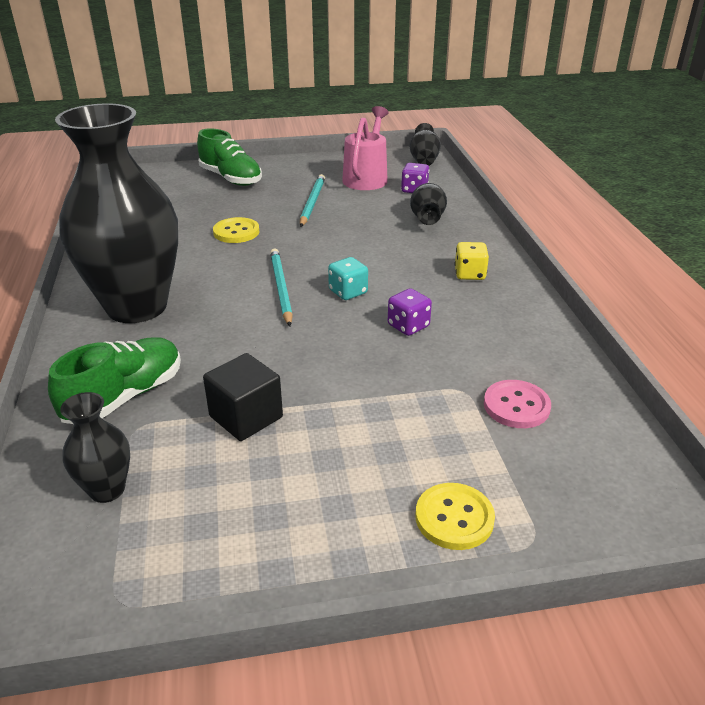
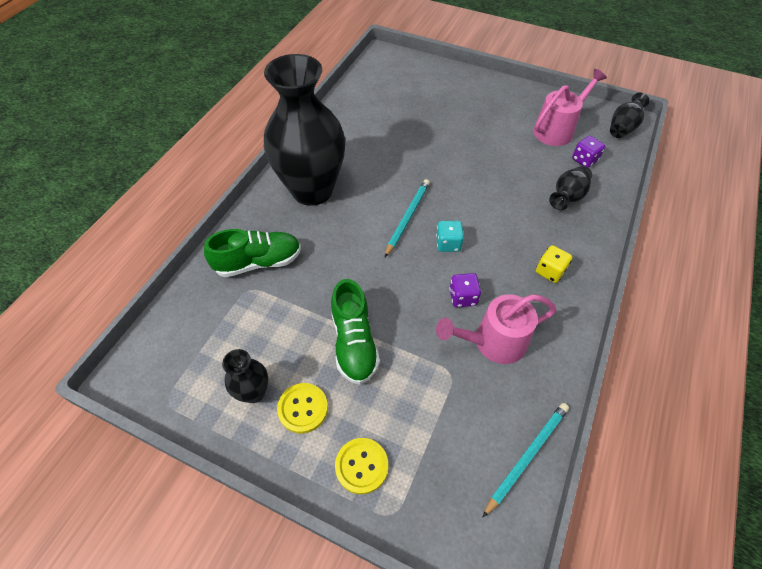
camera: 35 degrees right, 20 degrees up
black vase [60,392,130,503] -> black vase moved to [222,349,268,403]
green shoe [197,128,262,186] -> green shoe moved to [331,279,380,385]
black cube [203,353,283,441] -> none
yellow button [213,217,259,243] -> yellow button moved to [277,383,328,434]
turquoise pencil [300,174,325,227] -> turquoise pencil moved to [483,403,569,517]
pink button [484,380,551,428] -> none
none -> pink watering can [436,294,556,364]

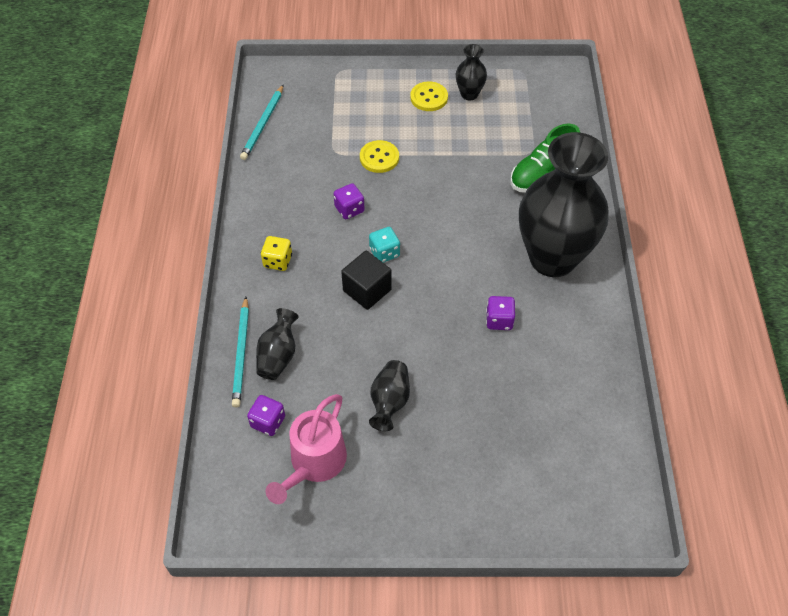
camera: 155 degrees right, 0 degrees up
green shoe [331,279,380,385] -> none
yellow button [335,438,388,494] -> yellow button moved to [360,140,399,173]
turquoise pencil [385,179,430,257] -> turquoise pencil moved to [232,297,249,407]
pink watering can [436,294,556,364] -> none
black vase [610,93,650,138] -> black vase moved to [369,360,410,431]
none -> black cube [341,251,392,310]
none -> purple dice [486,296,515,330]

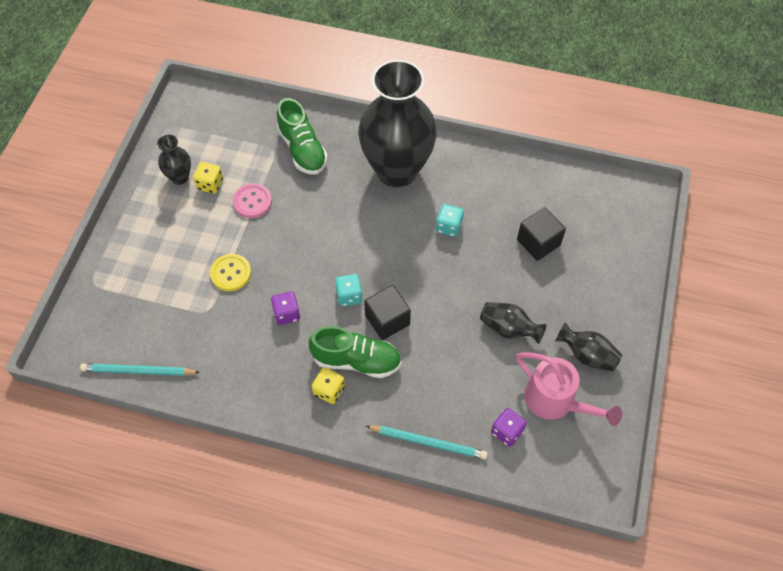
camera: 75 degrees left, 5 degrees up
turquoise pencil [240,85,283,160] -> turquoise pencil turned 150 degrees clockwise [80,364,200,376]
black vase [256,308,299,380] -> black vase moved to [555,322,622,372]
yellow button [410,81,448,111] -> none
purple dice [486,296,515,330] -> turquoise dice [436,204,464,237]
none -> yellow dice [193,162,223,194]
none -> pink button [233,183,272,218]
none -> green shoe [309,326,402,378]
none -> black cube [517,207,566,261]

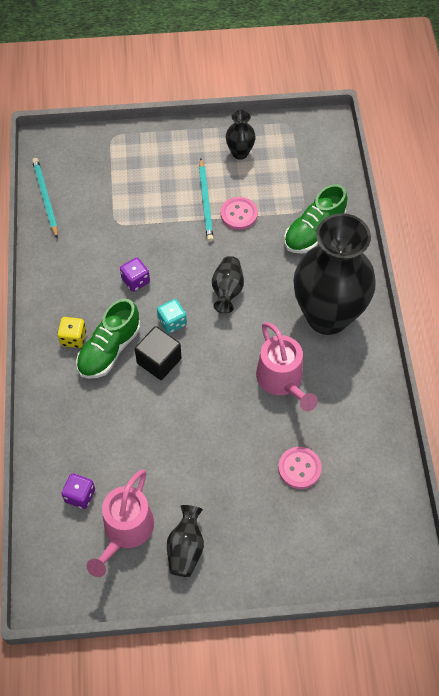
camera: 70 degrees right, 0 degrees up
yellow dice [193,162,223,194] -> none
yellow button [210,254,251,291] -> none
green shoe [309,326,402,378] -> green shoe turned 45 degrees clockwise [76,299,140,379]
turquoise pencil [366,426,488,459] -> turquoise pencil moved to [199,159,214,242]
turquoise dice [436,204,464,237] -> pink watering can [256,322,318,411]
black vase [480,302,547,344] -> black vase moved to [212,256,244,313]
black cube [517,207,566,261] -> pink button [278,447,322,489]

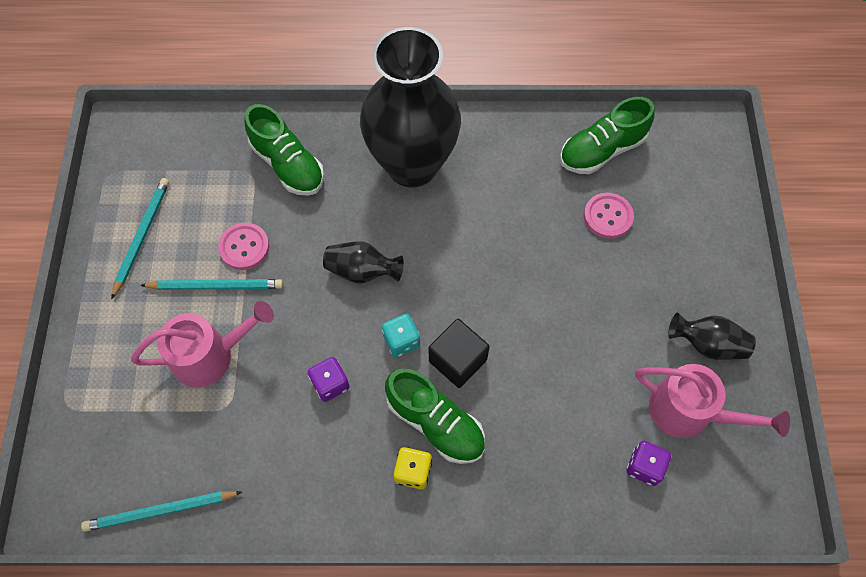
camera: 85 degrees left, 5 degrees up
black vase [226,109,256,160] -> turquoise pencil [111,178,169,299]
pink watering can [256,322,318,411] -> pink watering can moved to [131,301,274,387]
none -> green shoe [560,97,654,174]

